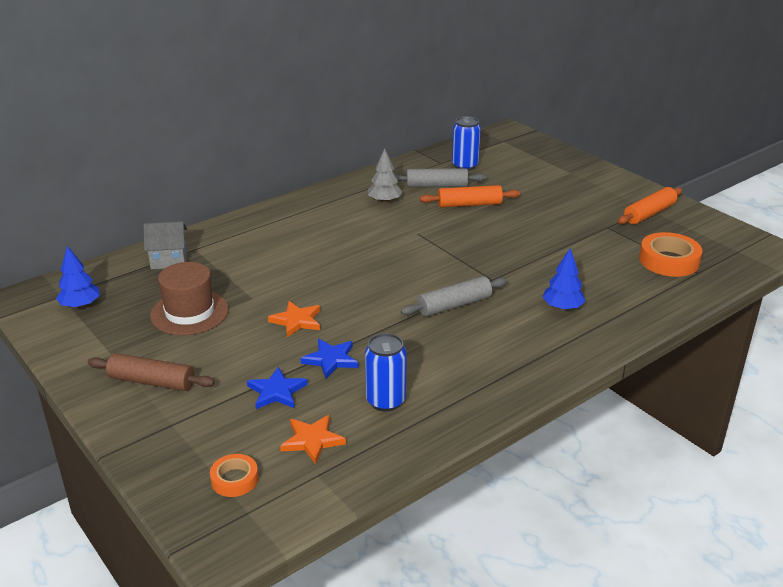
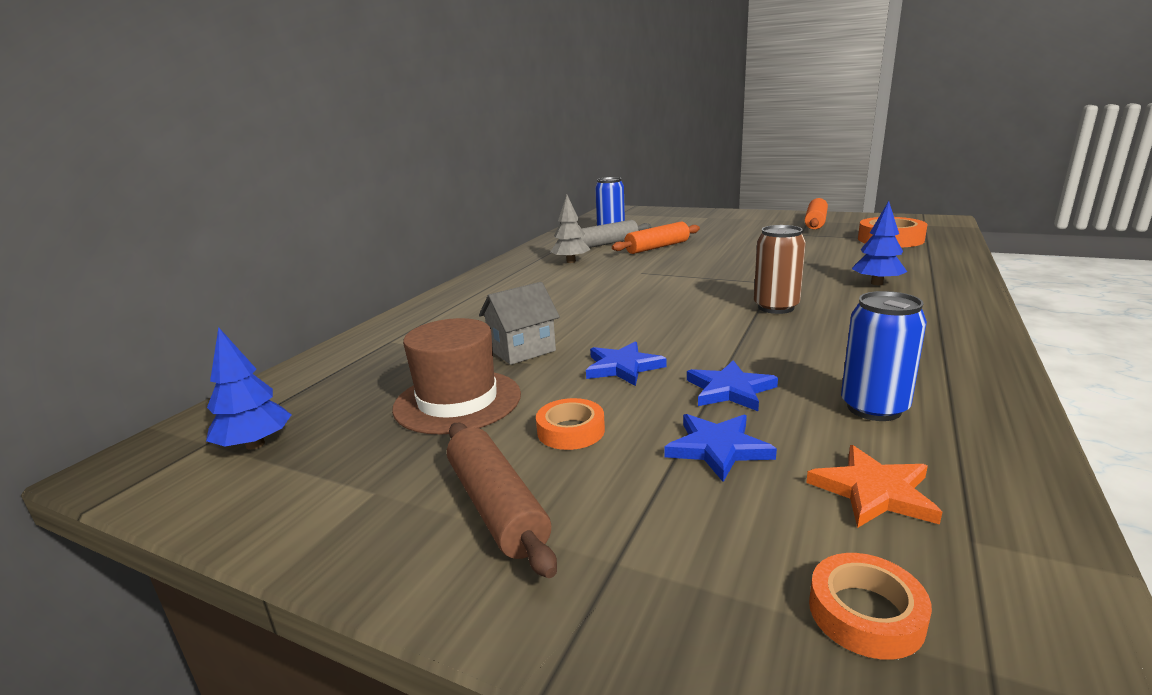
camera: 25 degrees left, 10 degrees down
brown rolling pin [88,353,215,391] -> brown rolling pin turned 75 degrees clockwise [447,423,557,578]
grey house [144,221,188,269] -> grey house moved to [479,282,560,365]
orange star [268,301,320,337] -> blue star [586,341,666,386]
grey rolling pin [401,276,507,317] -> brown can [754,225,806,314]
none -> orange tape [536,398,605,450]

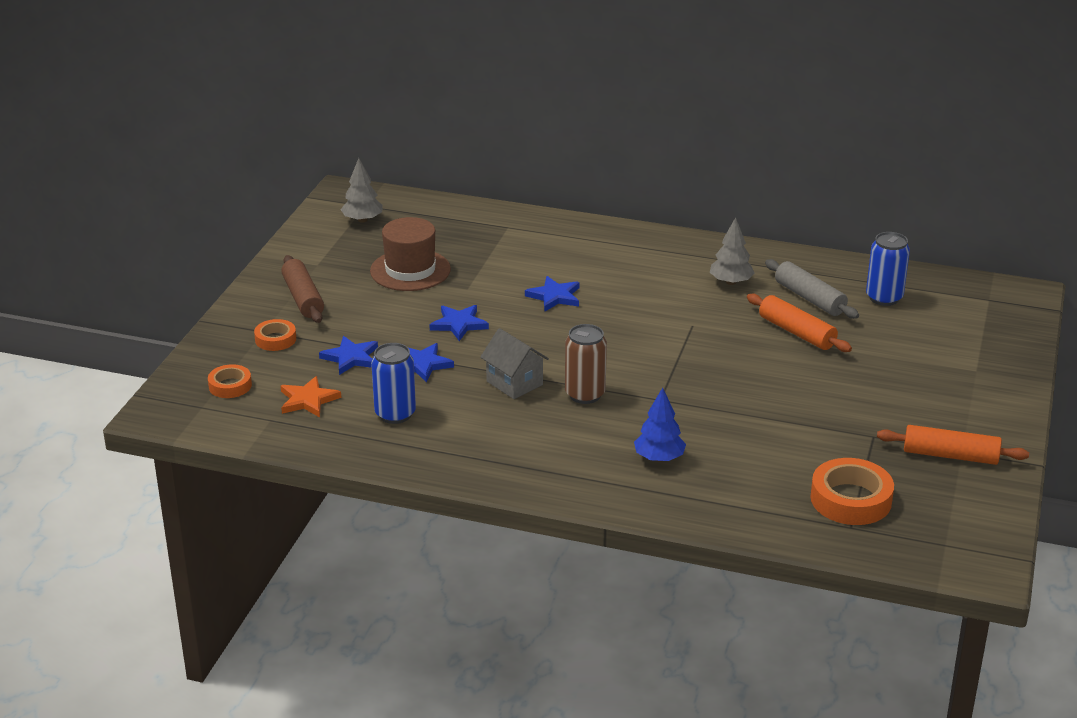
camera: 80 degrees right, 10 degrees up
blue tree [206,327,291,450] -> grey tree [340,158,383,223]
brown rolling pin [447,423,557,578] -> brown rolling pin turned 75 degrees counterclockwise [281,255,324,323]
grey house [479,282,560,365] -> grey house moved to [480,328,549,399]
orange tape [536,398,605,450] -> orange tape moved to [254,319,296,351]
none -> blue star [525,276,580,311]

